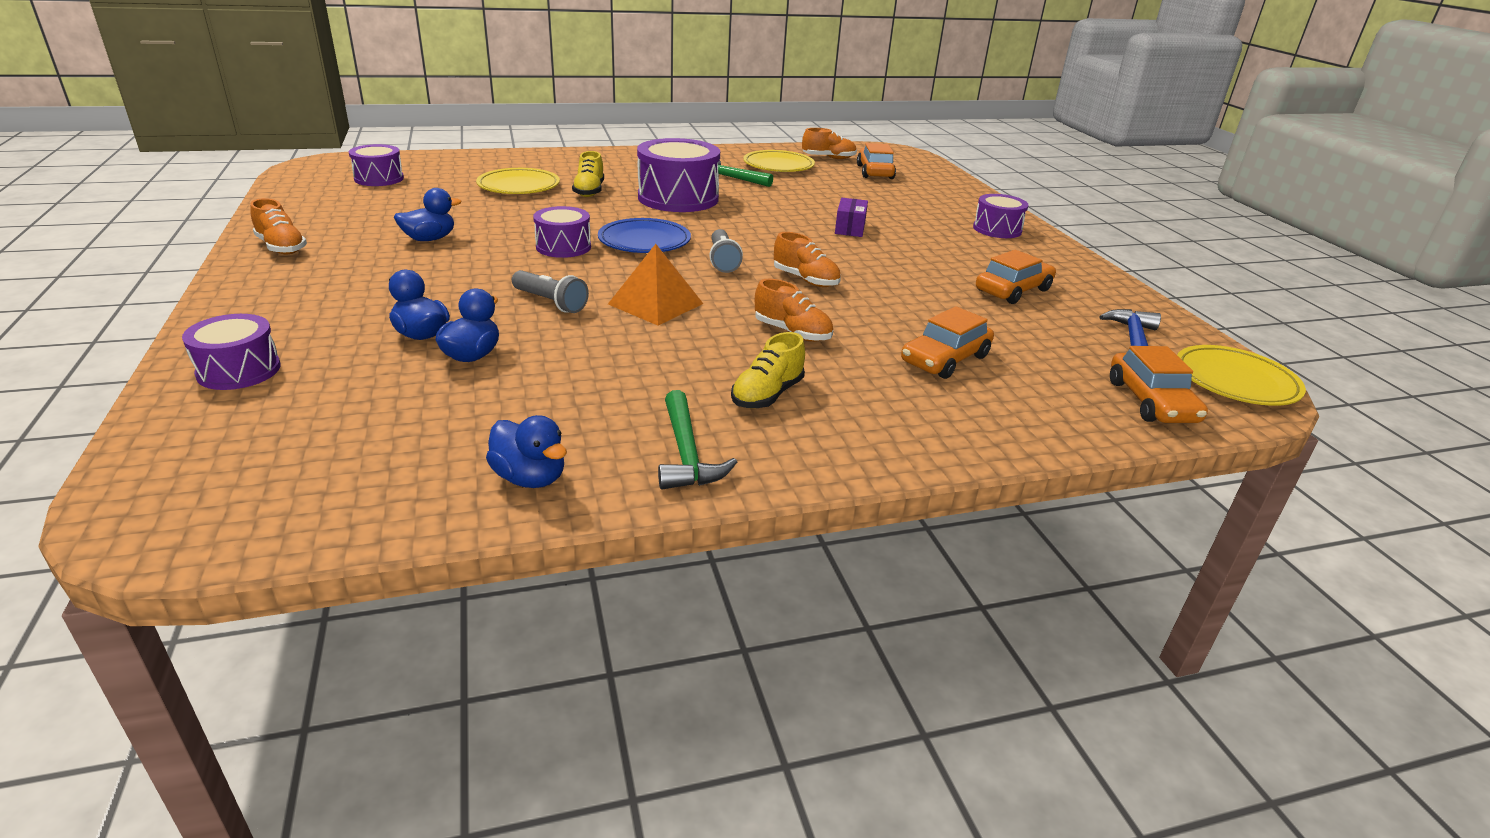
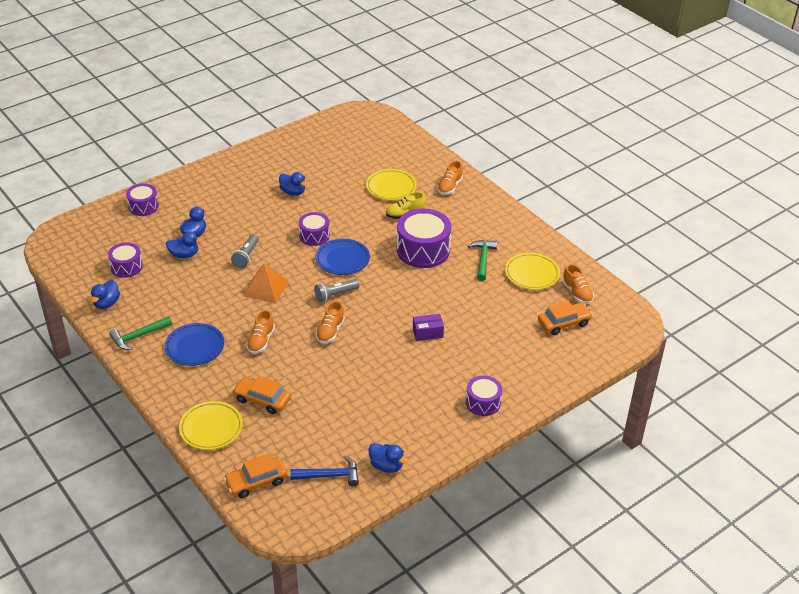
camera: 70 degrees right, 10 degrees up
orange shoe [250,198,307,254] -> orange shoe moved to [437,161,463,195]
purple drum [349,144,404,186] -> purple drum moved to [108,243,143,278]
yellow shoe [731,332,805,408] -> blue plate [165,323,224,366]
orange car [976,250,1056,304] -> none
yellow plate [1177,345,1306,406] -> yellow plate moved to [179,401,243,450]
none -> blue duck [368,443,408,473]

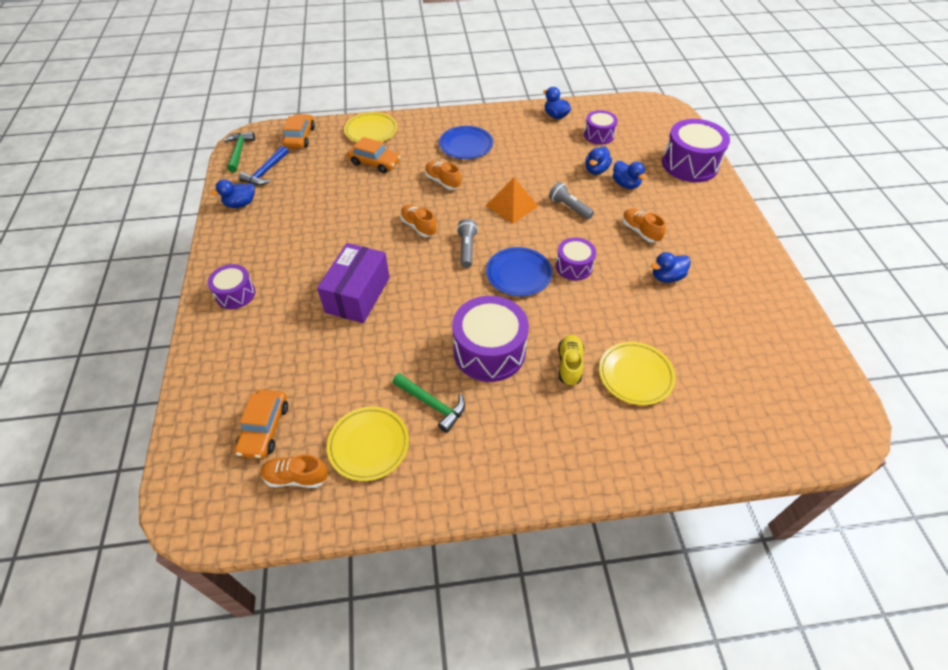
camera: 120 degrees right, 10 degrees up
green hammer [109,316,172,350] -> green hammer moved to [224,132,255,173]
purple drum [126,183,159,216] -> purple drum [662,119,730,182], size x1.74
orange car [232,376,291,414] -> orange car turned 60 degrees clockwise [348,137,401,173]
purple box [413,314,444,341] -> purple box [317,243,390,323], size x1.96
orange shoe [437,161,463,195] -> orange shoe moved to [622,209,666,243]

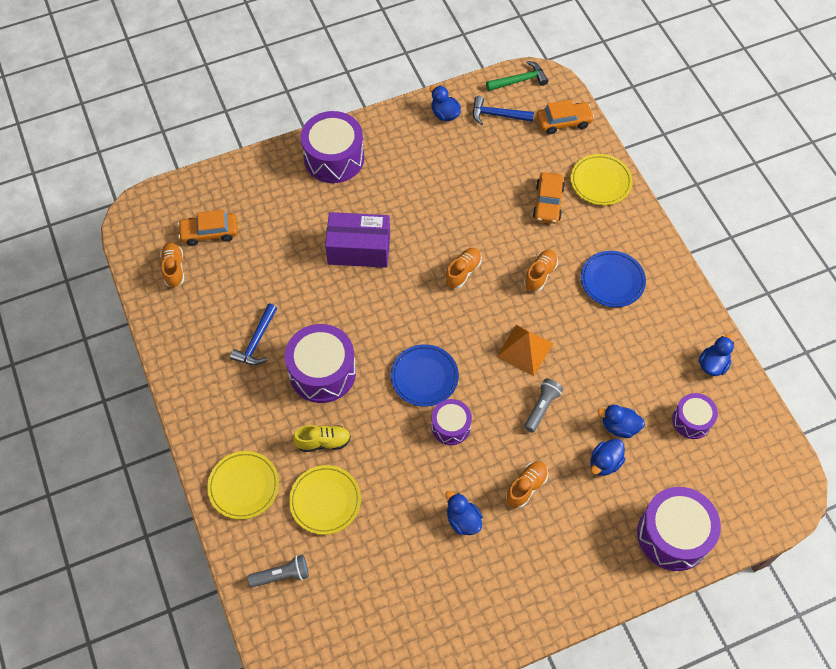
camera: 75 degrees right, 10 degrees up
purple drum [208,264,255,309] -> purple drum [301,111,364,183], size x1.74
yellow plate [327,407,409,481] -> yellow plate moved to [207,451,279,520]
green hammer [392,373,465,433] -> blue hammer [230,304,277,365]
grey flashlight [457,219,478,268] -> grey flashlight moved to [248,555,309,588]

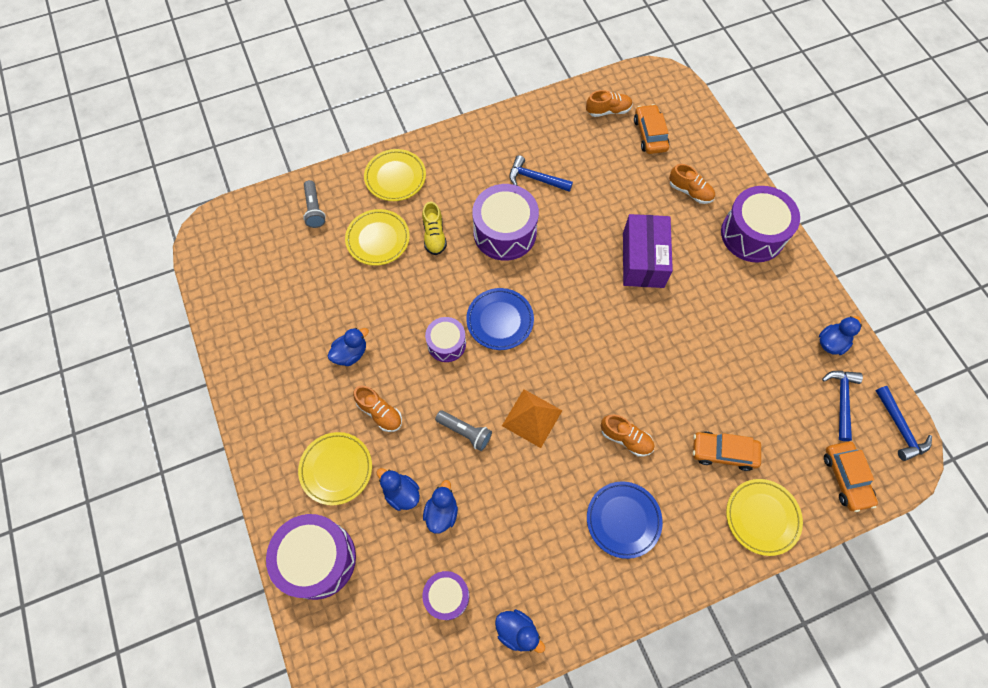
camera: 90 degrees right, 5 degrees up
orange shoe [445,248,482,289] -> orange shoe moved to [669,164,715,204]
green hammer [486,61,548,91] -> blue hammer [876,386,932,461]
none -> yellow plate [298,432,372,505]

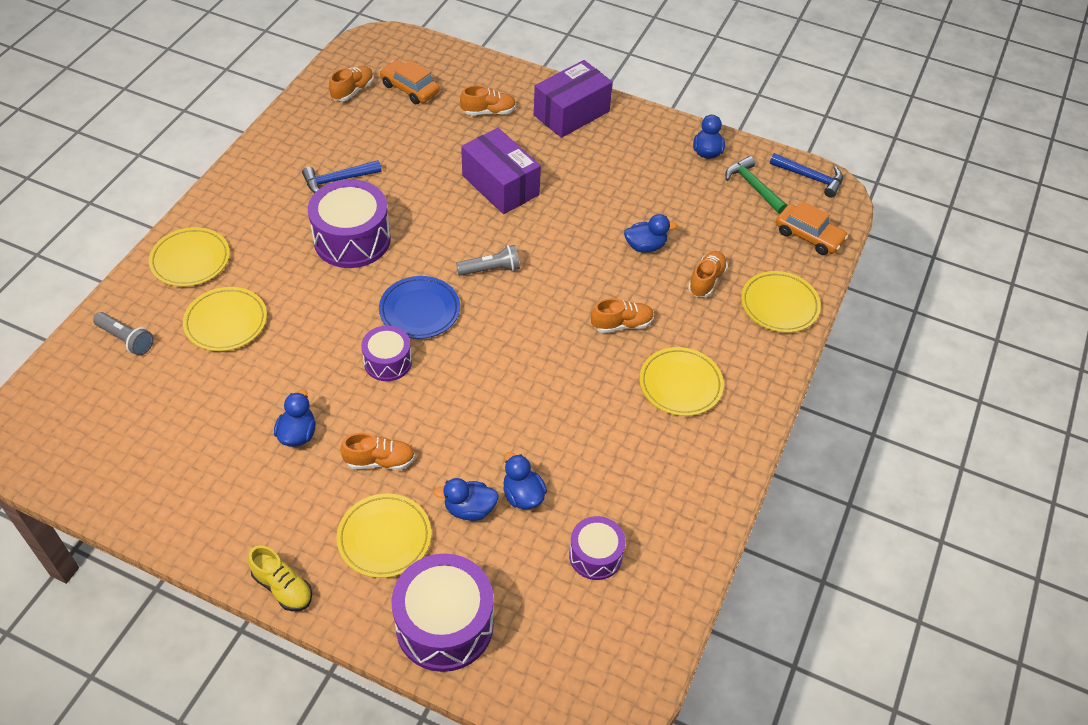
camera: 45 degrees left, 15 degrees down
yellow shoe [422,202,447,255] -> yellow shoe moved to [248,545,312,611]
grey flashlight [435,410,492,451] -> grey flashlight moved to [456,245,520,276]
blue duck [495,609,545,653] -> blue duck moved to [624,214,677,253]
orange pyramid [502,389,562,448] -> none
blue plate [587,481,663,559] -> yellow plate [640,347,724,416]
orange car [693,431,761,471] -> orange shoe [688,251,728,297]
purple drum [721,186,800,263] -> purple box [534,60,613,138]
blue hammer [822,371,863,441] -> green hammer [725,156,787,214]

